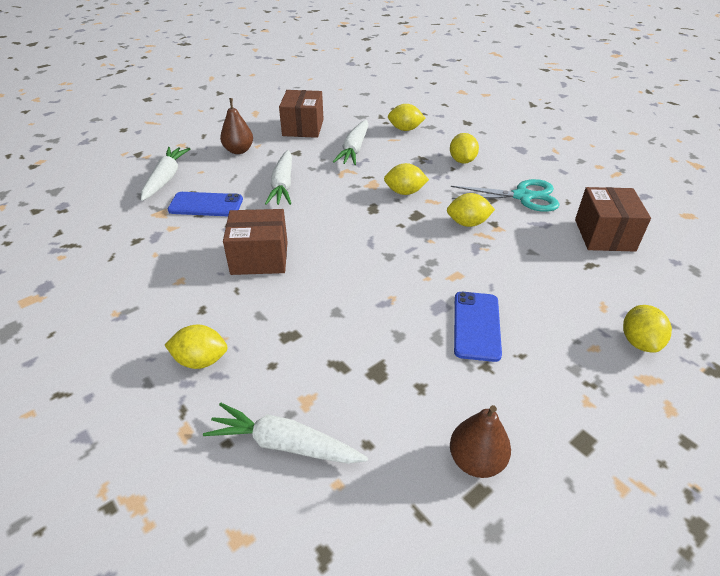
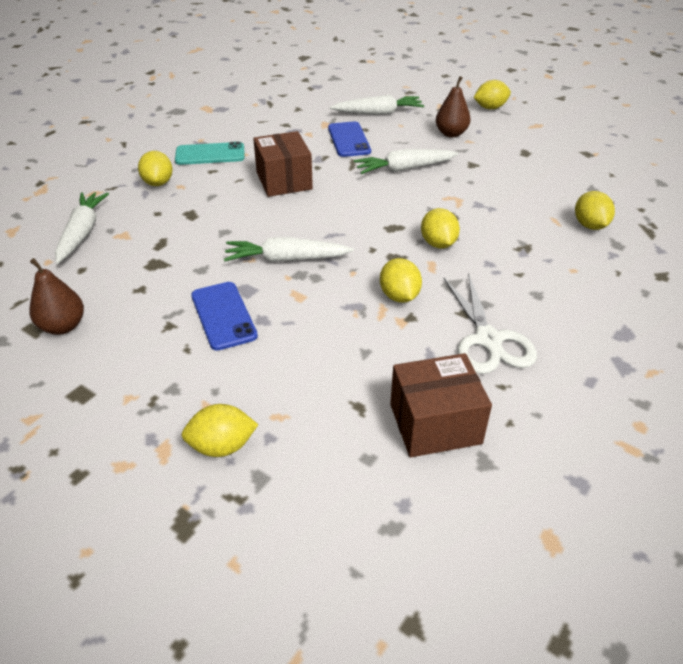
camera: 75 degrees right, 0 degrees up
brown box [279,90,324,138] -> none
white carrot [333,120,368,165] -> white carrot moved to [224,237,354,262]
yellow lemon [450,133,479,164] -> yellow lemon moved to [474,80,511,109]
turquoise scissors [451,179,559,212] -> white scissors [443,273,537,374]
blue phone [454,292,502,362] -> blue phone turned 75 degrees clockwise [191,282,258,351]
none -> turquoise phone [175,141,245,165]

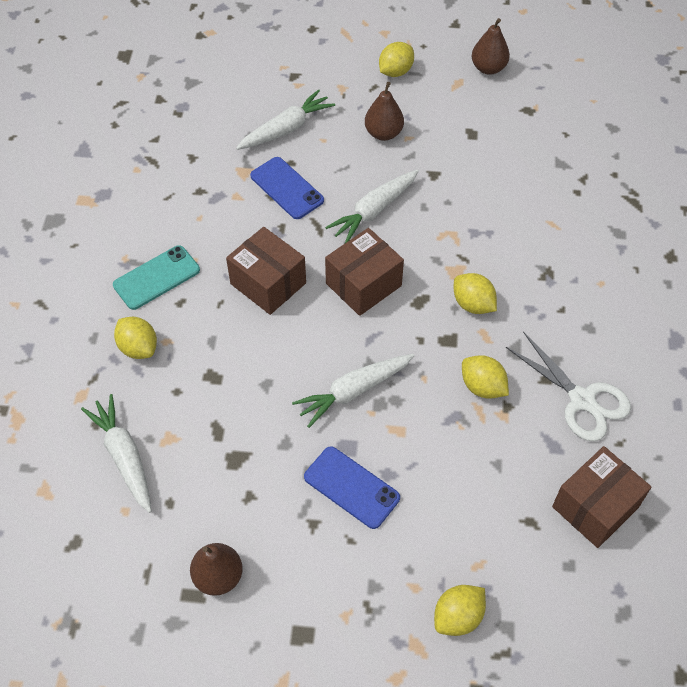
camera: 30 degrees left, 15 degrees up
yellow lemon [575,191,615,230] -> none
none -> brown box [325,228,404,316]
none -> brown pear [472,18,510,75]

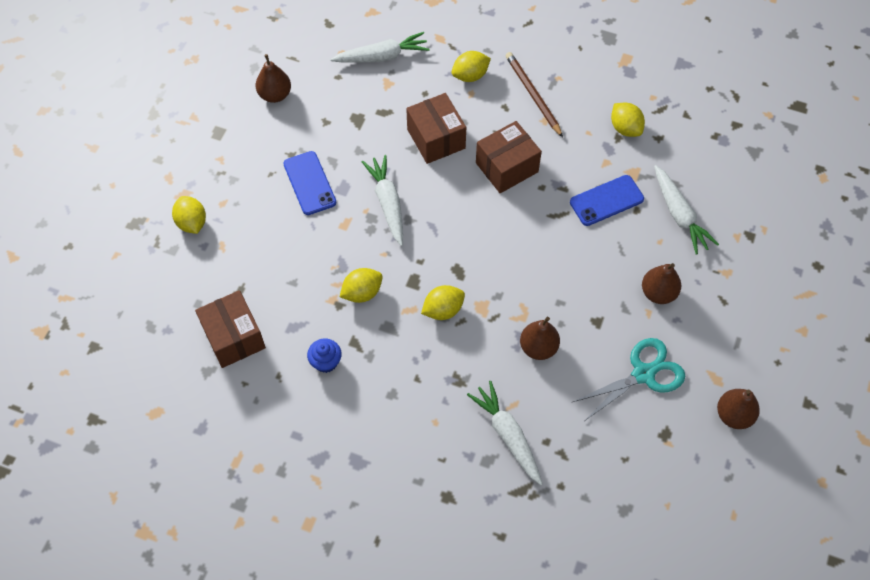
camera: 105 degrees right, 5 degrees up
turquoise phone [113,245,200,310] -> brown pencil [505,52,563,137]
blue phone [304,446,400,529] -> blue phone turned 75 degrees counterclockwise [283,151,336,215]
white carrot [325,170,419,243] -> white carrot moved to [467,381,543,485]
brown box [325,228,404,316] -> brown box moved to [406,93,466,164]
yellow lemon [379,42,414,77] -> yellow lemon moved to [611,103,645,137]
white scissors [506,332,631,441] -> blue cupcake [307,339,342,373]
none -> brown pear [520,317,560,360]
none -> turquoise scissors [571,338,685,420]

